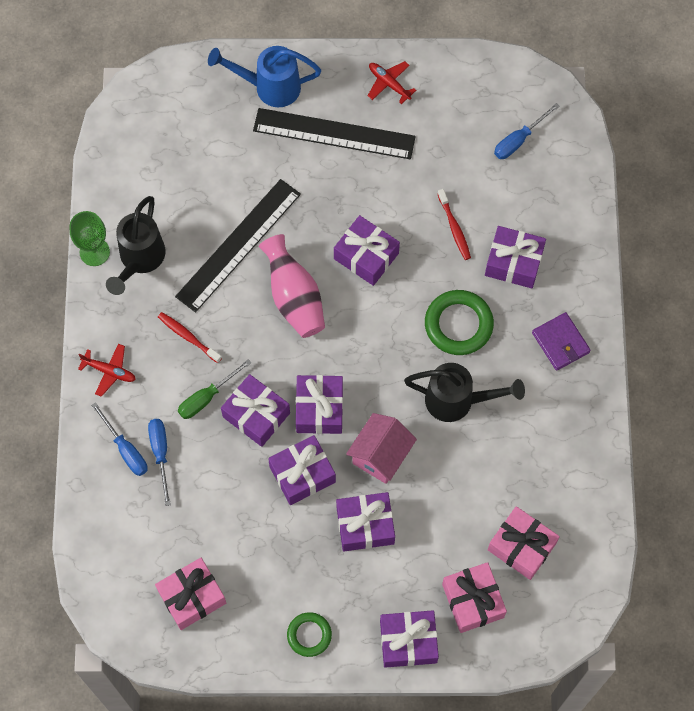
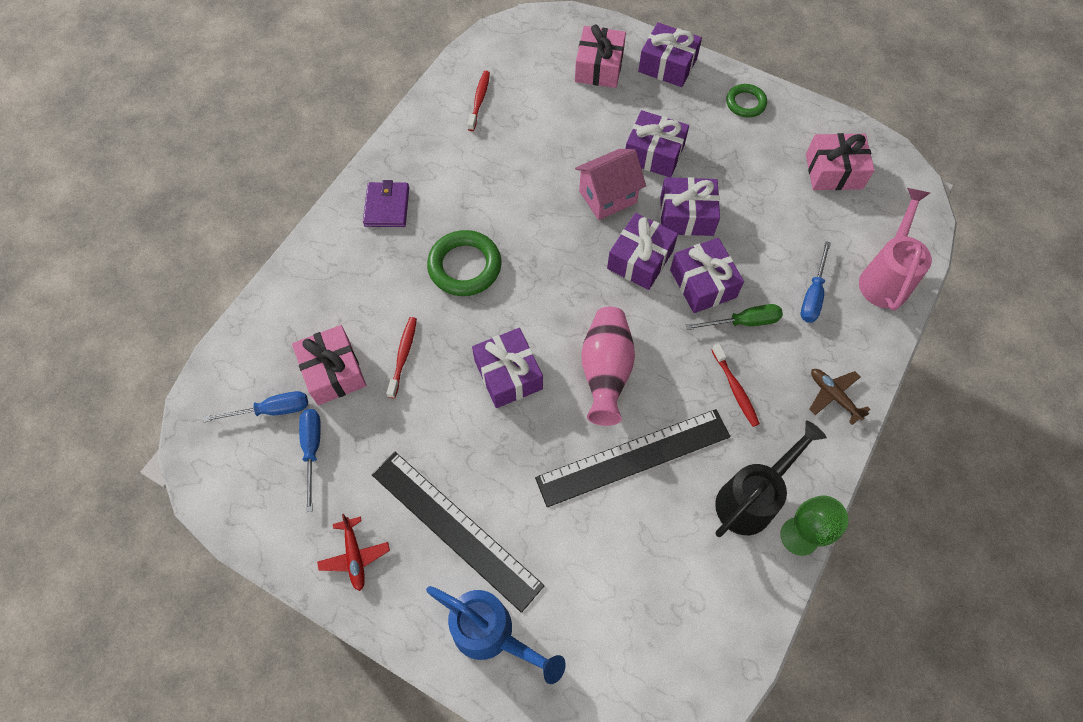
camera: 150 degrees left, 5 degrees down
red plane [78,344,136,397] -> brown plane [810,369,871,425]
blue screwdriver [91,402,148,476] -> blue screwdriver moved to [299,409,321,512]
black watering can [404,363,525,422] -> none
purple gift [485,226,546,288] -> none
pink gift [488,506,560,580] -> pink gift moved to [292,325,367,405]
none -> red toothbrush [467,71,490,131]
none -> pink watering can [859,188,932,311]

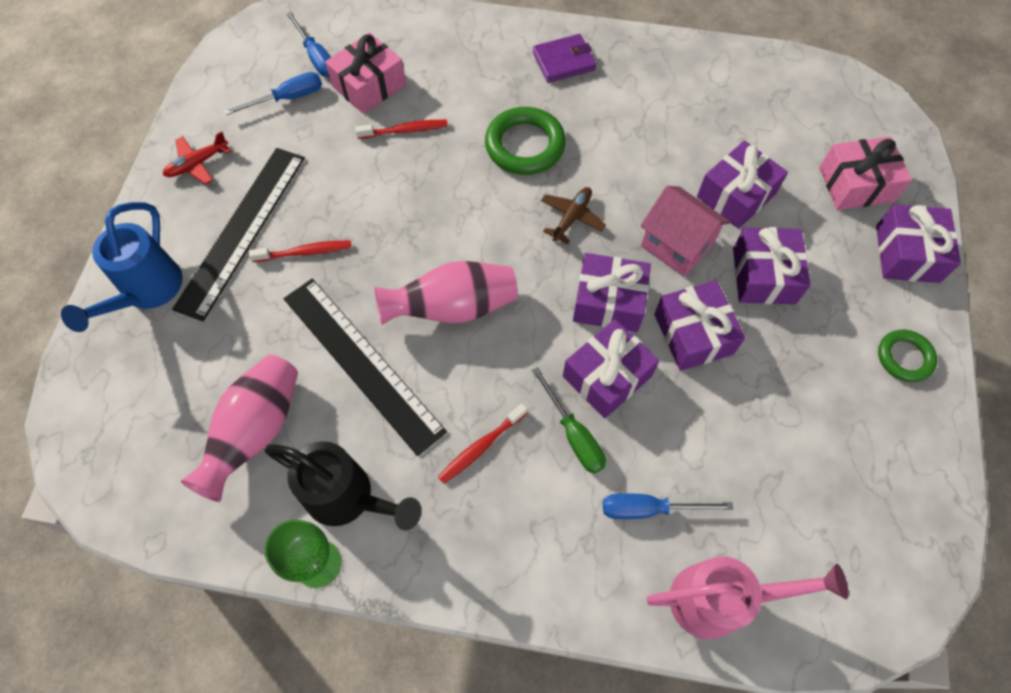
camera: 70 degrees right, 0 degrees up
red toothbrush [467,71,490,131] -> red toothbrush moved to [249,240,351,262]
purple gift [472,328,543,408] -> purple gift moved to [697,140,788,229]
pink gift [806,133,874,190] -> none
brown plane [810,369,871,425] -> brown plane moved to [541,187,606,244]
none -> pink vase [181,355,298,502]

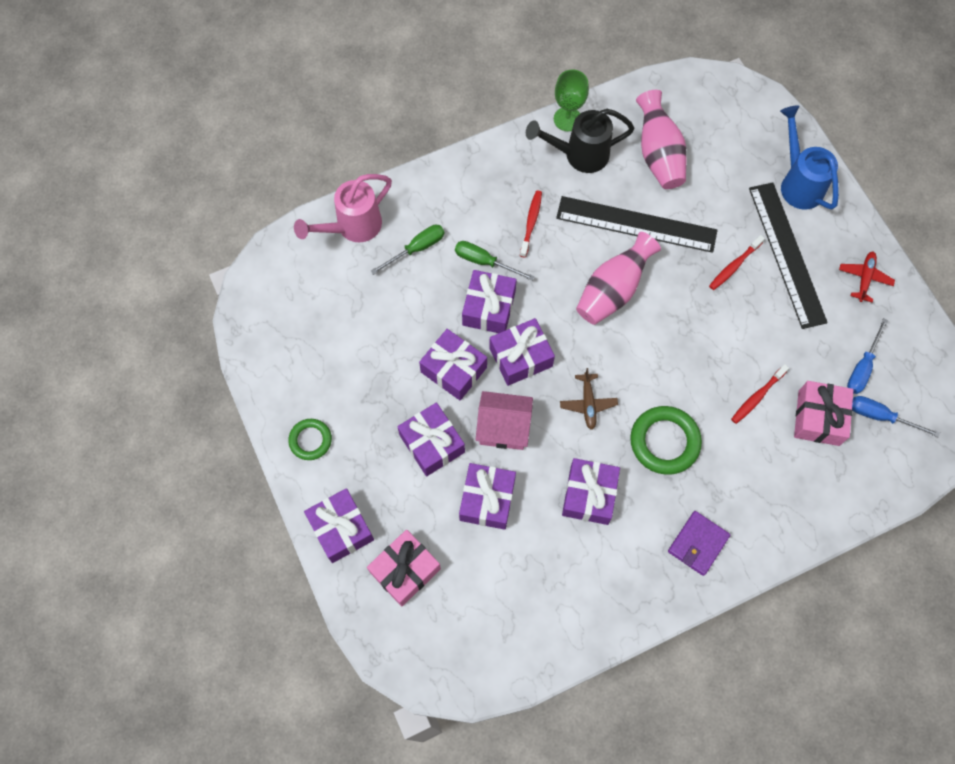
camera: 145 degrees right, 5 degrees up
blue screwdriver [603,493,733,519] -> green screwdriver [371,225,444,275]
none -> purple gift [562,458,620,525]

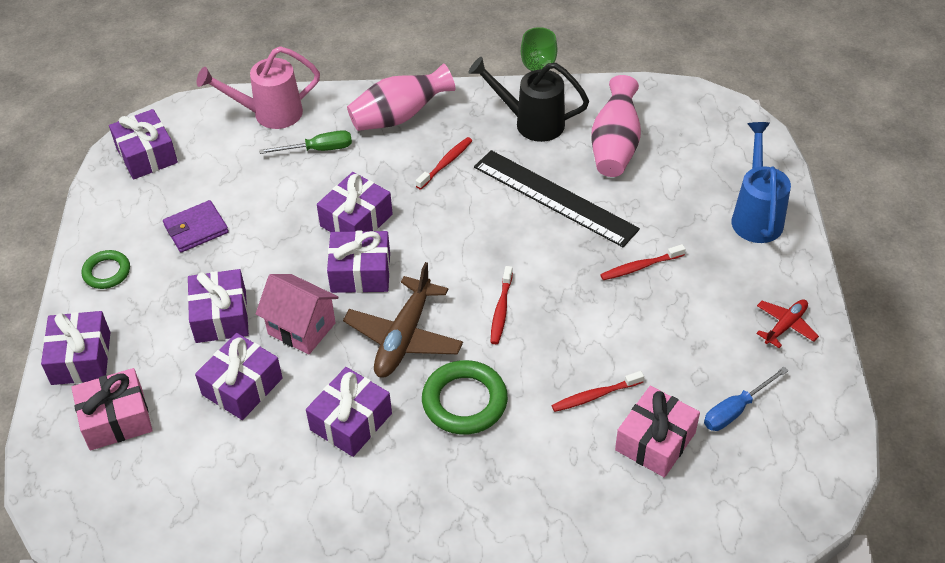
camera: 25 degrees right, 20 degrees down
purple gift [419,329,487,400] -> purple gift moved to [109,109,178,179]
green screwdriver [455,241,535,281] -> none
brown plane [560,368,618,430] -> brown plane [343,262,463,378], size x1.82
pink vase [576,232,661,325] -> pink vase moved to [347,63,455,131]
purple wallet [668,511,730,576] -> purple wallet moved to [163,200,229,253]
black ruler [749,182,828,329] -> none
blue screwdriver [852,396,940,438] -> none
none -> red toothbrush [490,266,513,344]

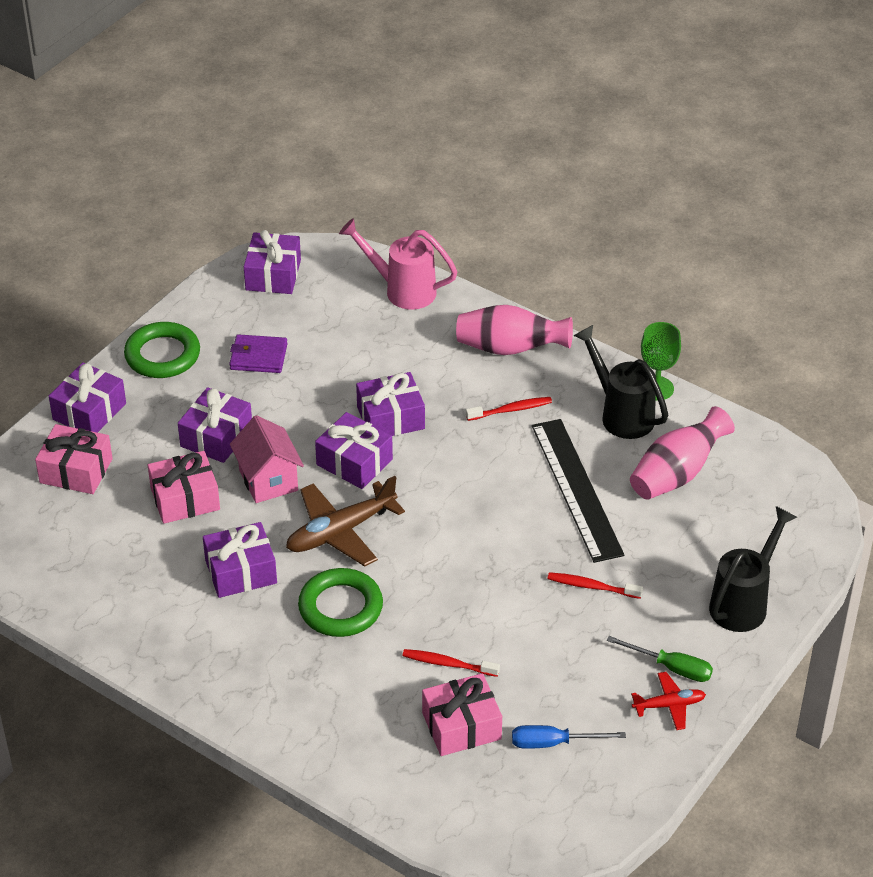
camera: 35 degrees right, 5 degrees down
green ring [82,250,130,289] -> green ring [124,322,200,378], size x1.64
purple gift [195,333,283,420] -> pink gift [148,451,220,524]
green screwdriver [259,130,352,154] -> green screwdriver moved to [607,636,713,682]
red toothbrush [490,266,513,344] -> none
blue watering can [732,122,791,243] -> black watering can [709,506,797,632]

